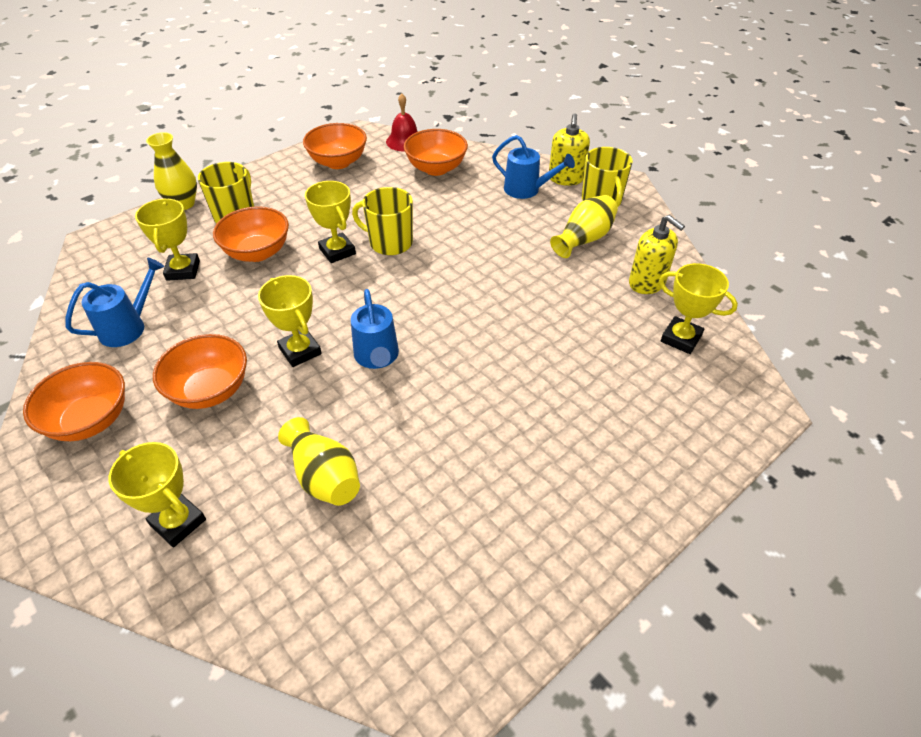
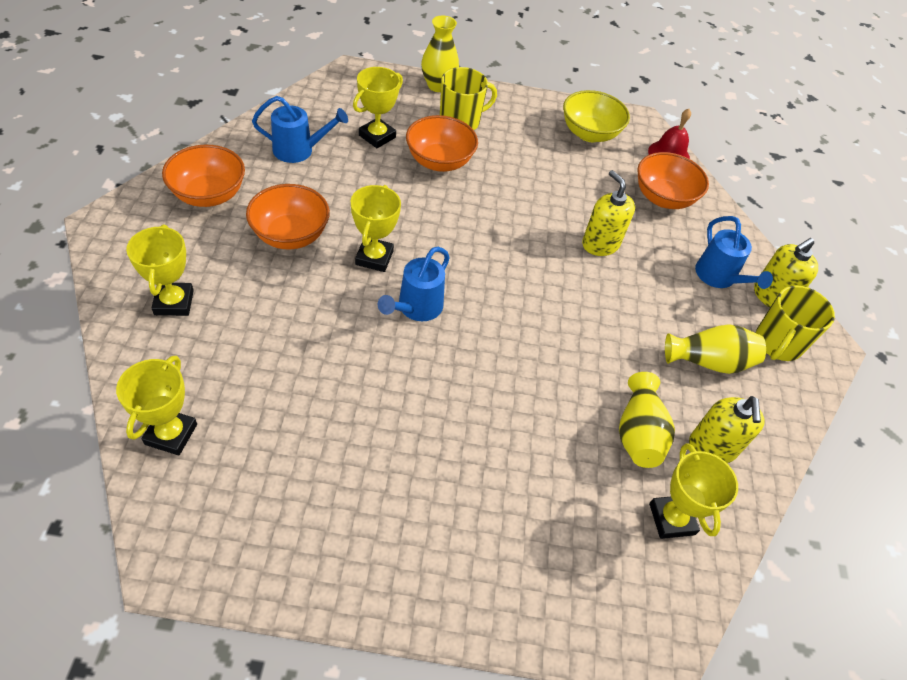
camera: 40 degrees right, 5 degrees up
yellow vase [278,417,360,506] -> yellow vase moved to [619,372,675,468]
orange bowl [303,123,367,169] -> yellow bowl [563,90,630,142]
yellow trophy [305,181,356,263] -> yellow trophy moved to [116,356,197,455]
yellow mug [352,187,413,255] -> none
none -> yellow soap dispenser [582,170,635,256]

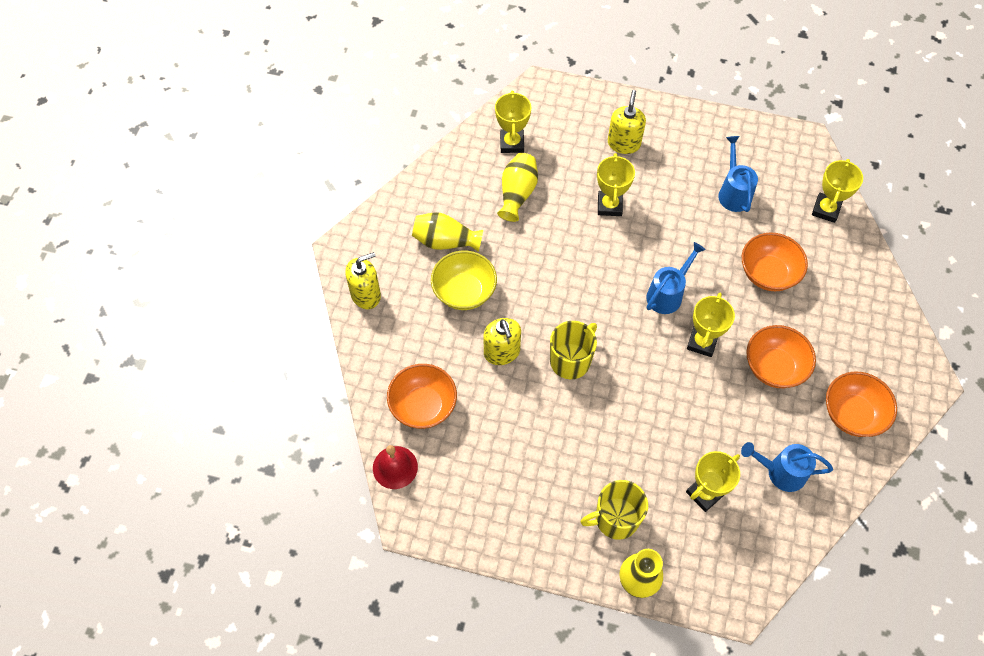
camera: 165 degrees left, 10 degrees up
yellow trophy [126,224,194,316] -> yellow trophy moved to [597,153,635,216]
orange bowl [406,115,478,172] -> orange bowl moved to [742,232,808,291]
yellow bowl [563,90,630,142] -> yellow bowl moved to [431,251,497,310]
yellow soap dispenser [689,396,765,463] -> yellow soap dispenser moved to [608,90,646,154]
blue watering can [695,216,773,289] -> blue watering can moved to [718,136,758,212]
yellow mug [756,285,835,361] -> yellow mug moved to [550,321,597,379]

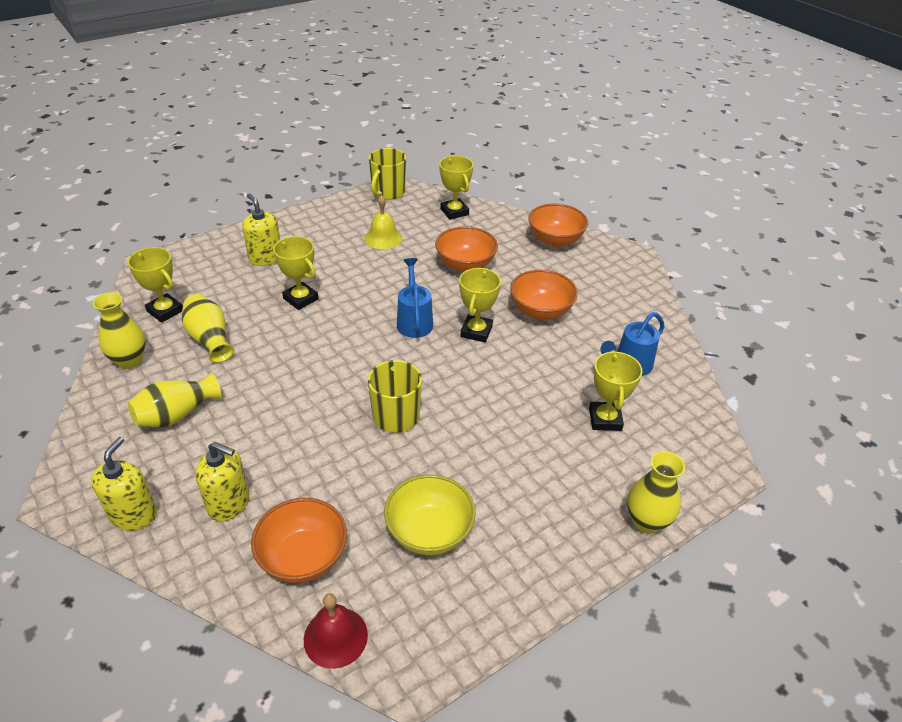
camera: 50 degrees left, 20 degrees down
yellow bowl [431,251,497,310] -> yellow bowl moved to [384,475,476,555]
yellow soap dispenser [483,318,521,365] -> yellow soap dispenser moved to [195,442,249,521]
yellow mug [581,480,648,540] -> yellow mug moved to [369,148,406,200]
yellow trophy [687,293,735,357] -> yellow trophy turned 45 degrees clockwise [459,268,501,343]
blue watering can [718,136,758,212] -> yellow bell [364,195,402,249]
orange bowl [826,372,897,437] -> orange bowl moved to [528,204,588,247]
none -> yellow vase [93,292,146,369]

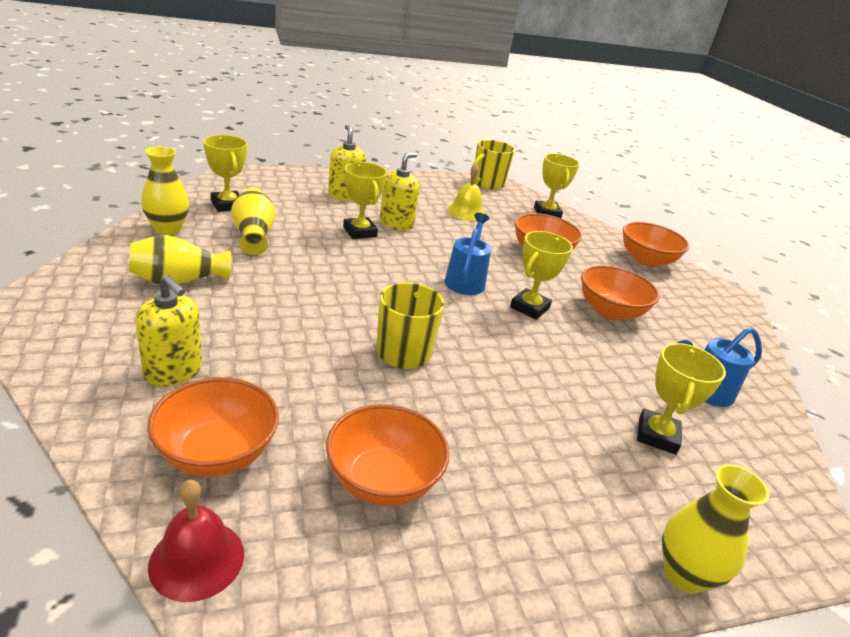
camera: 15 degrees right, 10 degrees down
yellow soap dispenser [91,437,157,531] -> yellow soap dispenser moved to [380,153,420,231]
yellow bowl [384,475,476,555] -> orange bowl [326,404,450,506]

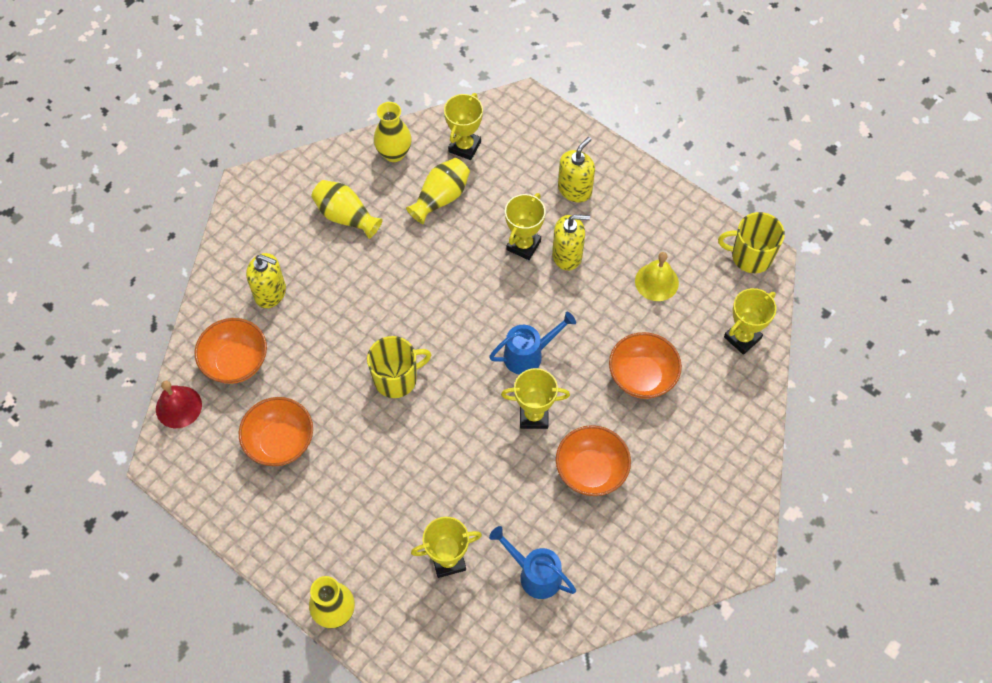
camera: 60 degrees right, 30 degrees up
yellow soap dispenser [135,275,202,386] -> yellow soap dispenser turned 75 degrees counterclockwise [246,253,286,308]
orange bowl [623,222,690,267] -> none

